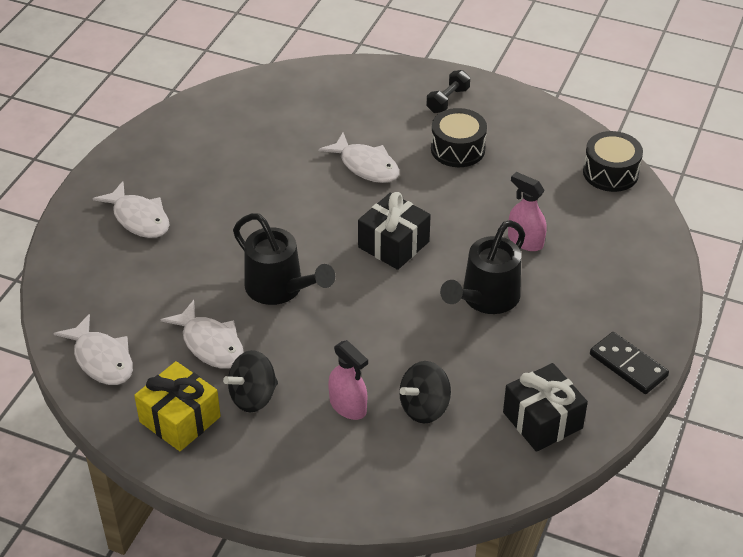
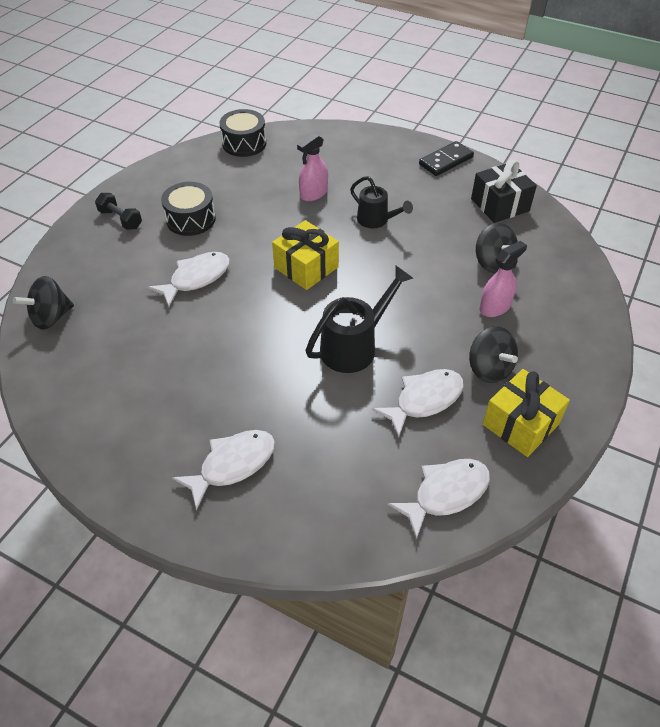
camera: 85 degrees left, 5 degrees up
black gift [358,192,431,270] -> yellow gift [272,220,339,290]
black watering can [440,220,525,314] -> black watering can [350,176,413,228], size x0.66
none -> black spinning top [13,276,74,330]

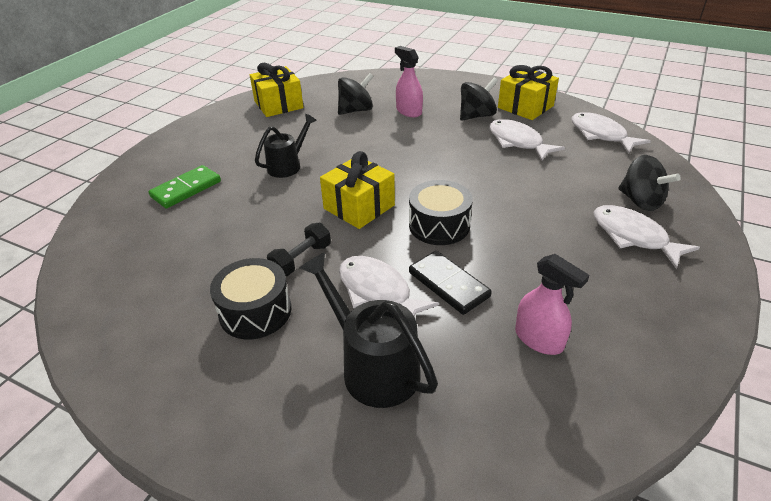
camera: 90 degrees left, 10 degrees down
black spinning top [13,276,74,330] -> black spinning top moved to [618,155,681,211]
black dumbbell [95,193,142,230] -> black dumbbell moved to [267,223,331,276]
black drum [220,109,266,157] -> black drum moved to [409,180,473,245]
pink spray bottle [297,133,328,201] -> pink spray bottle moved to [515,254,589,355]
black watering can [306,265,413,373] -> black watering can moved to [299,252,438,408]
black domino [419,141,474,176] -> black domino moved to [409,251,492,315]
black gift [471,160,537,223] -> yellow gift [250,63,304,117]
none -> green domino [148,165,221,209]

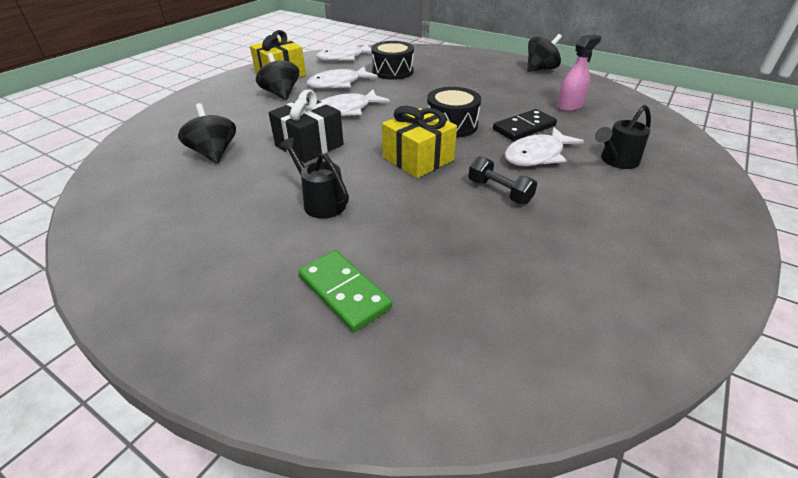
camera: 85 degrees left, 0 degrees up
black drum [210,258,291,339] -> black drum moved to [371,41,414,80]
yellow gift [250,63,304,117] -> none
black watering can [299,252,438,408] -> black watering can [595,105,651,169], size x0.66
pink spray bottle [395,46,423,117] -> none
white fish [593,205,700,269] -> white fish moved to [320,89,390,116]
black spinning top [618,155,681,211] -> black spinning top moved to [527,34,562,72]
none -> black gift [269,89,344,163]

